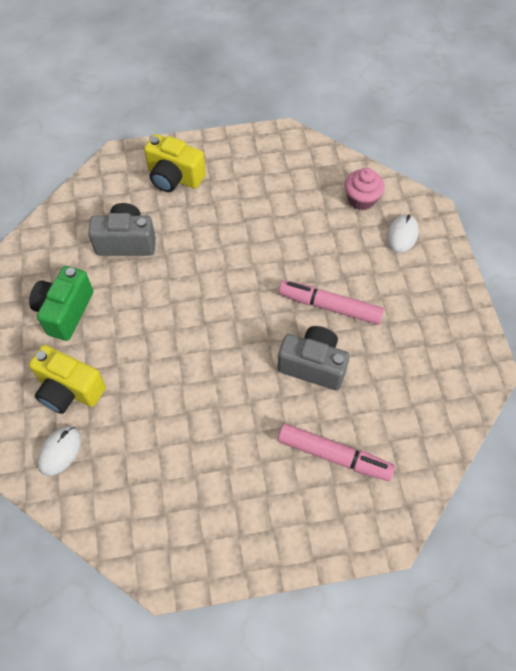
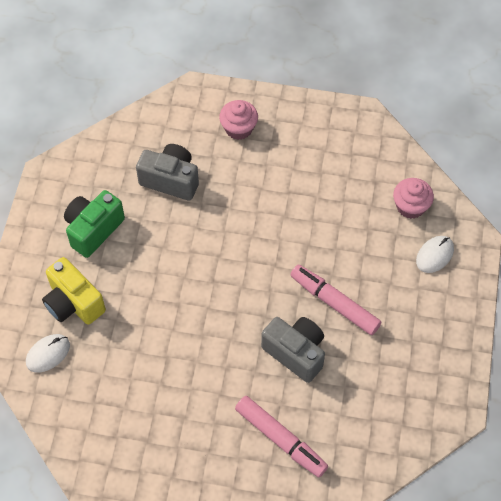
camera: 20 degrees right, 0 degrees up
yellow camera [144,134,206,192] -> pink cupcake [219,100,258,140]

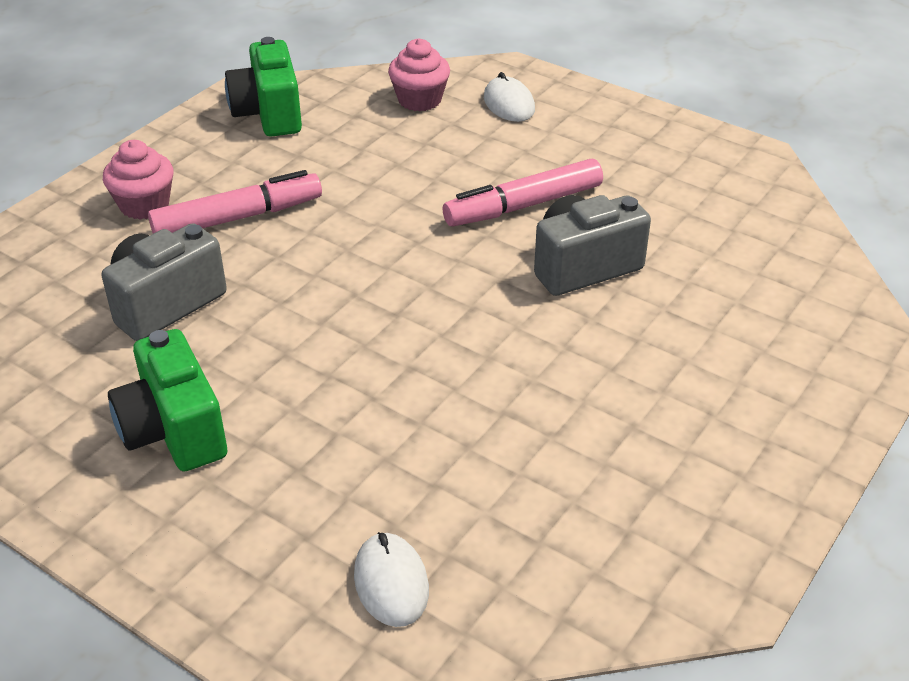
camera: 65 degrees left, 20 degrees down
yellow camera [42,257,106,325] -> none
pink marker [235,396,328,477] -> pink marker moved to [148,170,322,234]
none -> green camera [225,37,302,137]

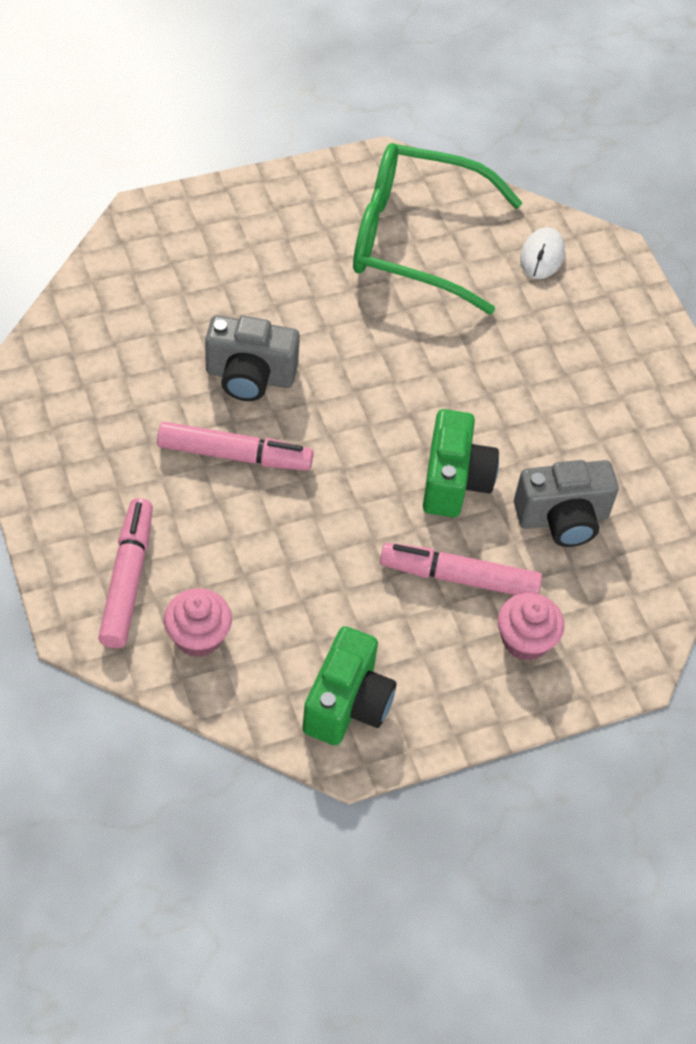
camera: 150 degrees left, 15 degrees up
green camera [108,329,227,471] -> green camera moved to [423,409,499,517]
white mouse [484,72,535,122] -> pink marker [98,498,153,648]
none -> green glasses [353,143,523,315]

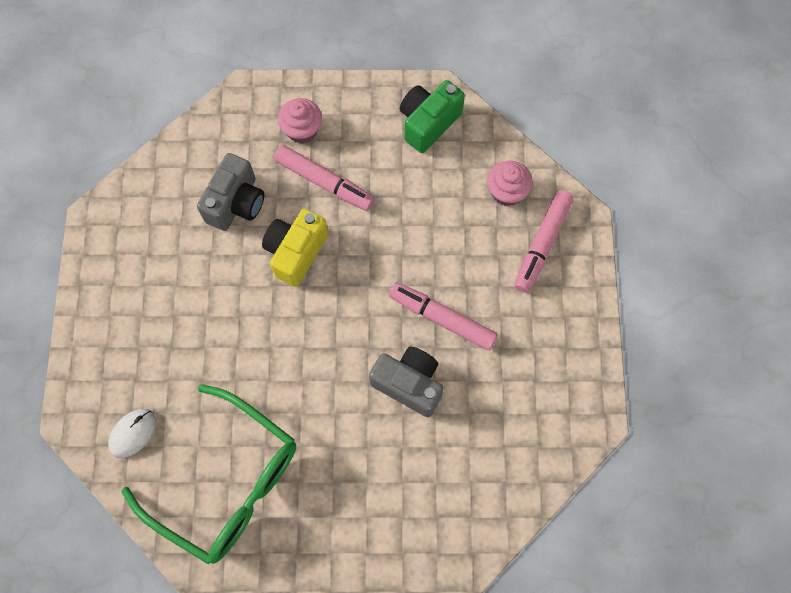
camera: 155 degrees left, 15 degrees up
green camera [423,409,499,517] -> yellow camera [262,209,328,287]
grey camera [514,460,619,547] -> grey camera turned 105 degrees clockwise [197,153,264,231]

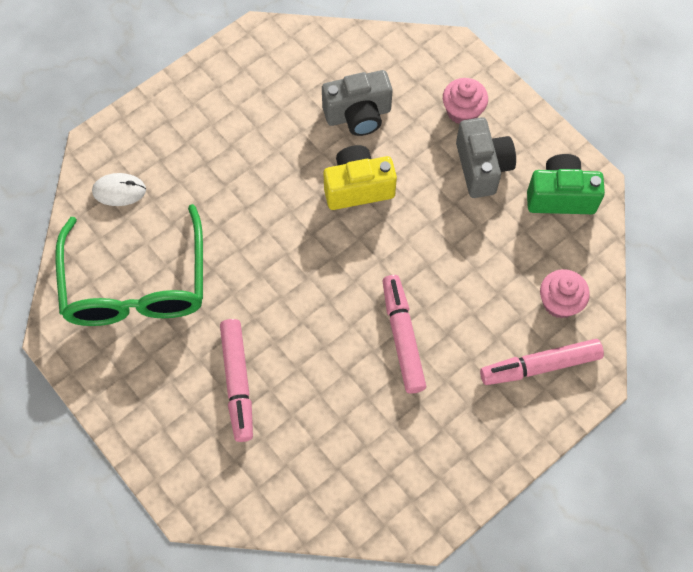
camera: 50 degrees right, 5 degrees down
pink marker [274,145,375,211] -> pink marker moved to [220,319,253,442]
grey camera [369,346,444,417] -> grey camera moved to [456,117,516,198]

